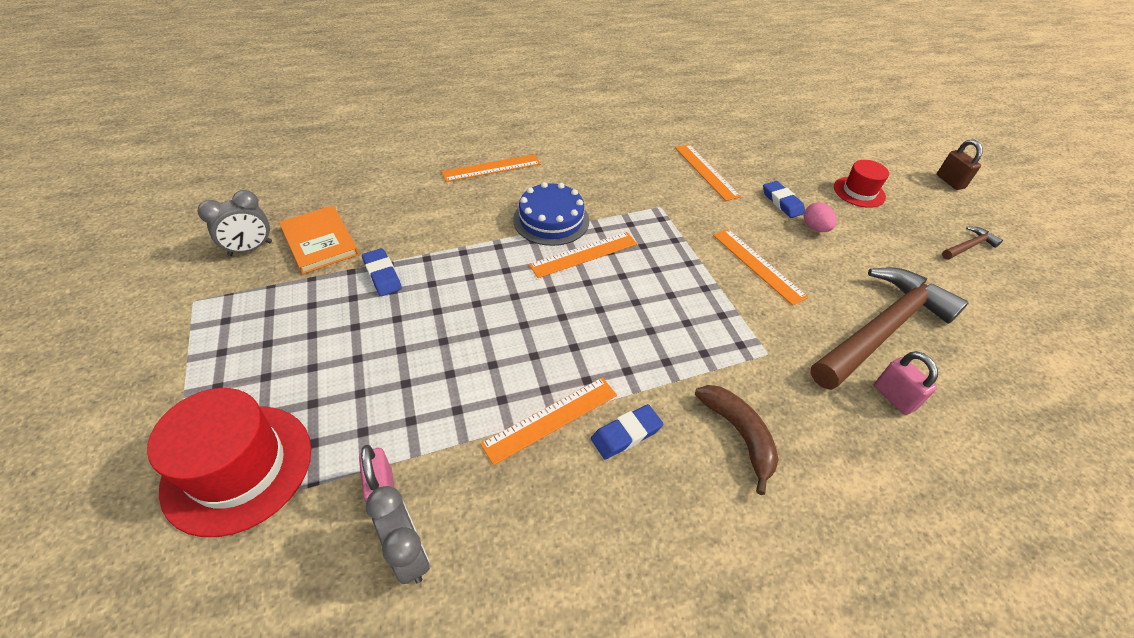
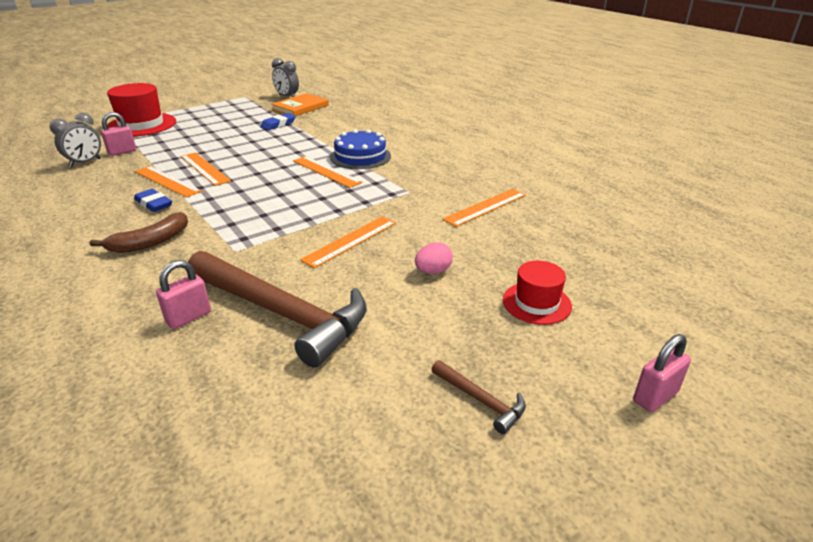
camera: 75 degrees right, 15 degrees down
orange ruler [441,154,541,182] -> orange ruler moved to [181,152,231,186]
blue eraser [763,181,805,218] -> none
brown padlock [937,139,983,190] -> pink padlock [633,334,691,412]

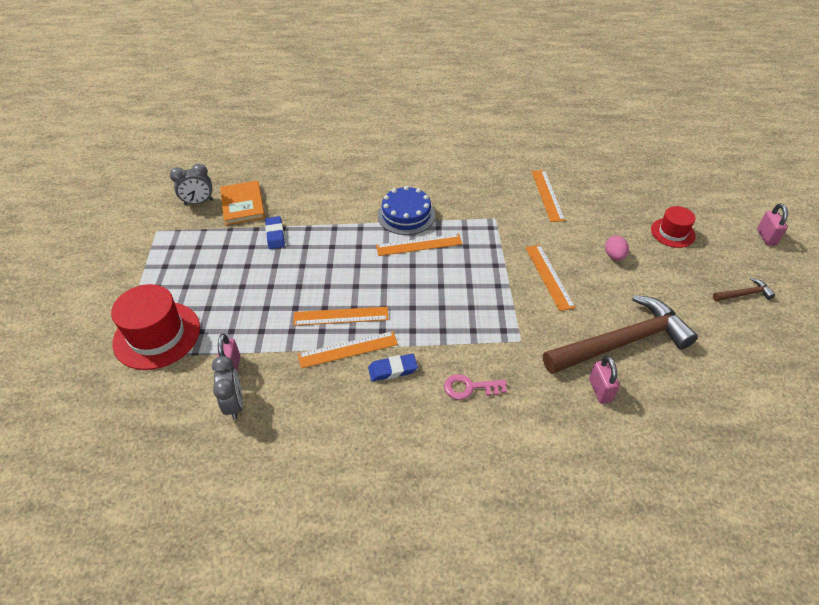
camera: 55 degrees left, 15 degrees up
brown banana [90,212,188,253] -> pink key [444,374,507,400]

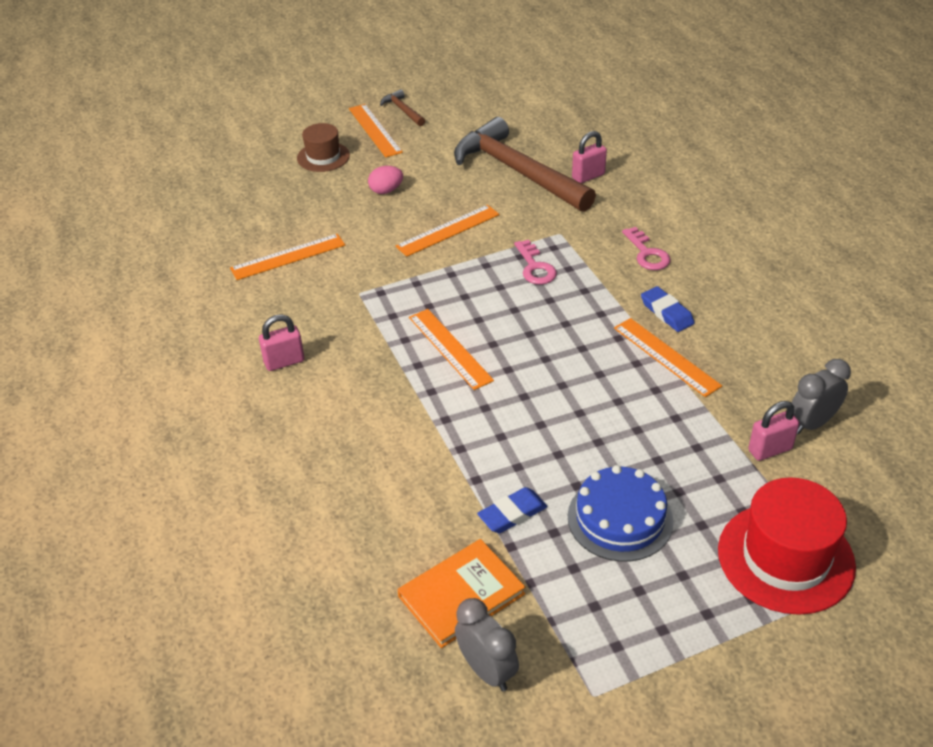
camera: 110 degrees left, 5 degrees down
orange ruler [293,307,389,326] -> orange ruler moved to [349,104,403,157]
blue cake [378,186,435,235] -> blue cake moved to [568,465,674,562]
red hat [651,206,696,248] -> brown hat [297,123,350,172]
pink padlock [757,203,788,246] -> pink padlock moved to [259,314,304,371]
none -> pink key [514,240,557,285]

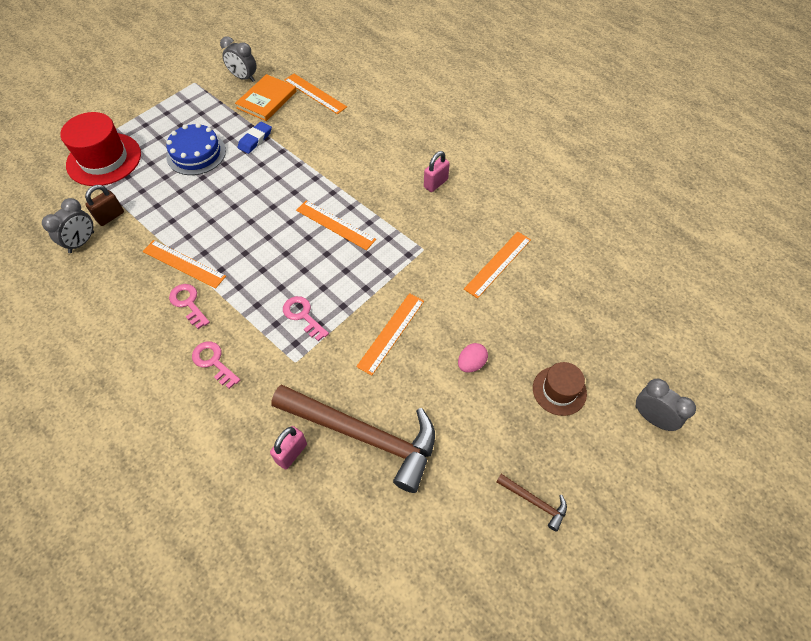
camera: 155 degrees right, 15 degrees up
orange ruler [349,104,403,157] -> orange ruler moved to [284,74,347,114]
blue eraser [641,286,695,332] -> pink key [169,284,210,329]
pink padlock [748,401,799,461] -> brown padlock [85,185,124,226]
none -> grey clock [635,379,696,431]

